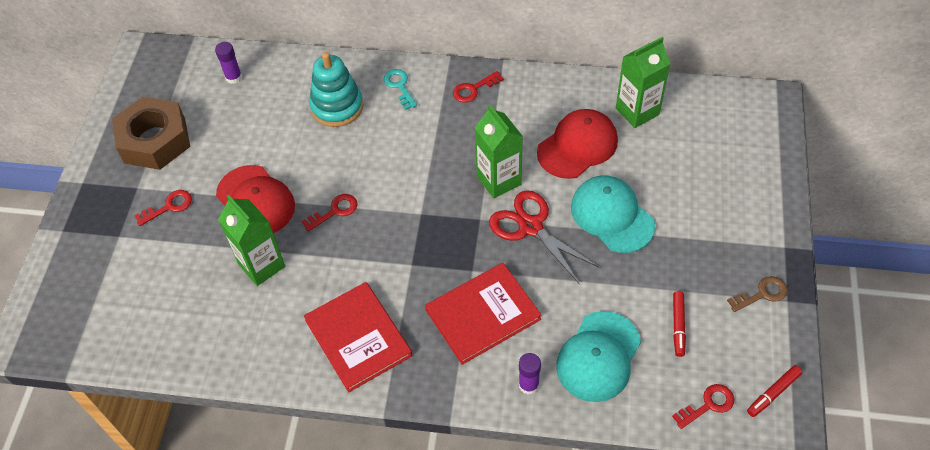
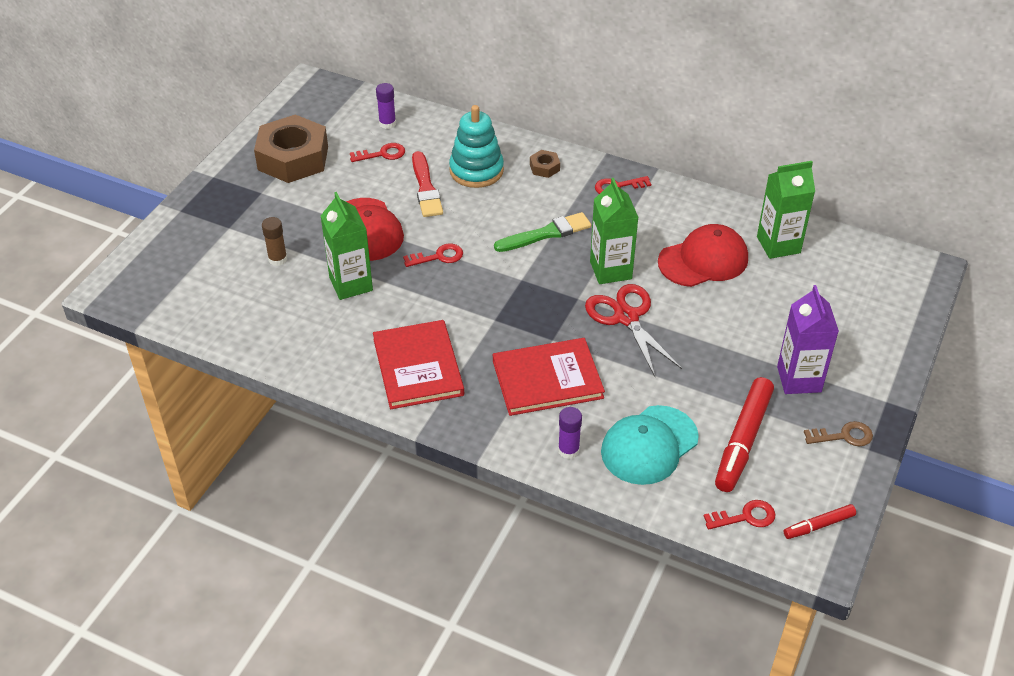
camera: 15 degrees right, 10 degrees down
red key [135,190,192,226] -> red key moved to [350,143,405,162]
turquoise key [384,69,417,110] -> brown nut [530,150,560,178]
turquoise cap [571,176,655,253] -> none
red marker [673,291,686,357] -> red marker [715,377,774,492], size x1.91
none -> brown glue stick [262,217,287,266]
none -> red brush [412,151,443,217]
none -> green brush [494,212,591,252]
none -> purple carton [777,285,839,394]

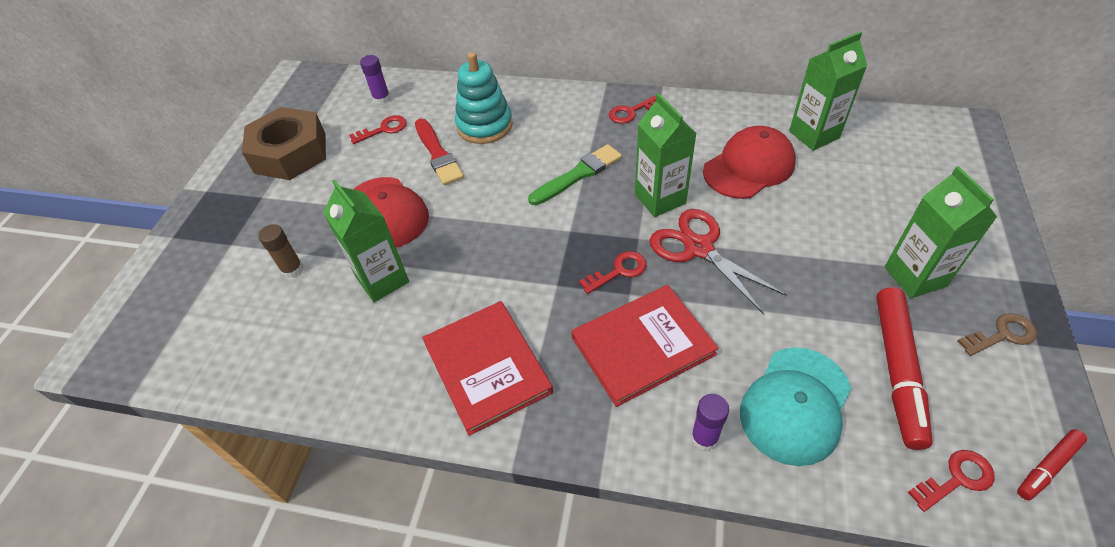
camera: 10 degrees left, 5 degrees up
red key [403,244,463,267] -> red key moved to [579,251,647,294]
brown nut [530,150,560,178] -> none
purple carton [777,285,839,394] -> green carton [885,166,997,298]

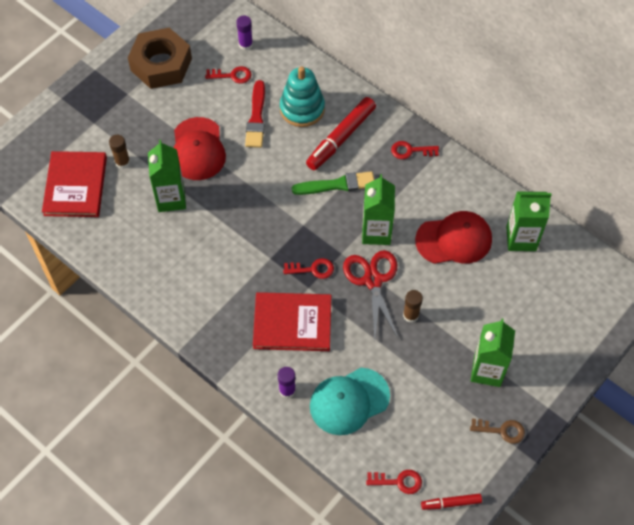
camera: 25 degrees right, 10 degrees up
red book [422,301,553,436] -> red book moved to [42,151,107,217]
red marker [876,287,933,450] -> red marker moved to [306,97,376,170]
none -> brown glue stick [403,290,423,323]

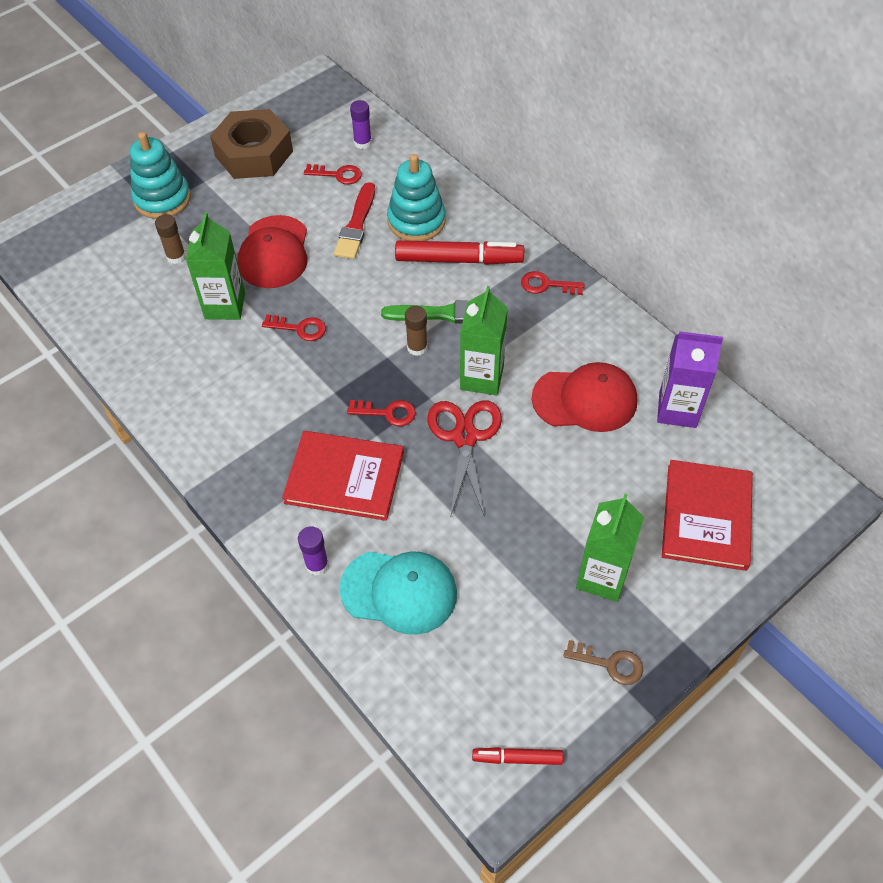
camera: 10 degrees right, 5 degrees down
red book [42,151,107,217] -> red book moved to [662,460,753,571]
red marker [306,97,376,170] -> red marker turned 135 degrees counterclockwise [395,240,524,265]
turquoise cap [310,368,390,435] -> turquoise cap turned 150 degrees counterclockwise [339,551,457,635]
red key [366,470,422,494] -> red key moved to [262,314,326,341]
brown glue stick [403,290,423,323] -> brown glue stick moved to [405,306,428,356]
green carton [506,192,552,251] -> purple carton [657,331,723,428]
none -> turquoise stacking toy [130,132,191,219]

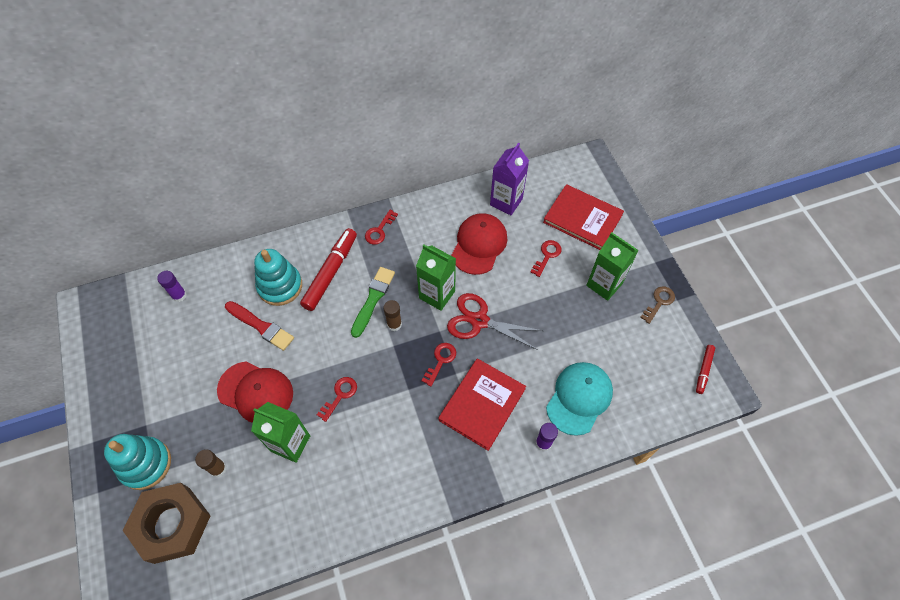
camera: 70 degrees left, 5 degrees up
brown nut [210,109,293,179] -> brown nut moved to [123,483,211,564]
red key [304,164,362,184] -> red key moved to [531,240,561,277]

